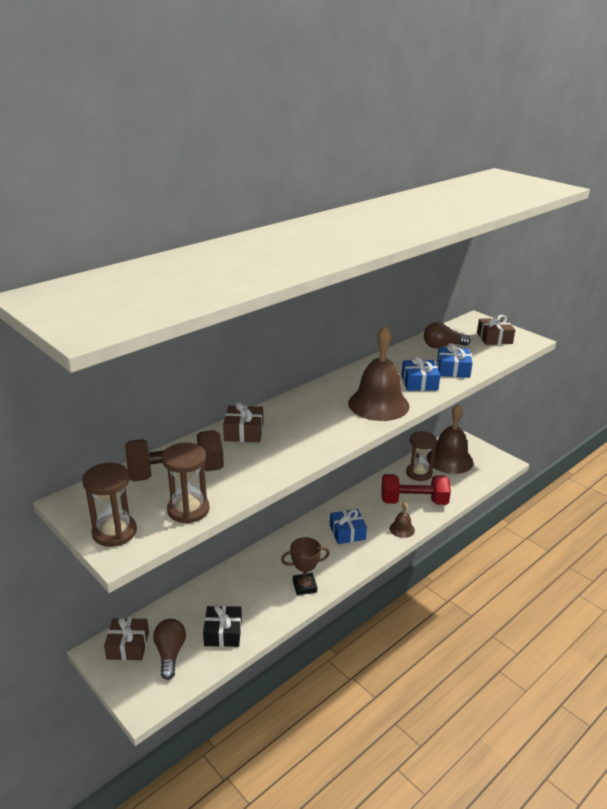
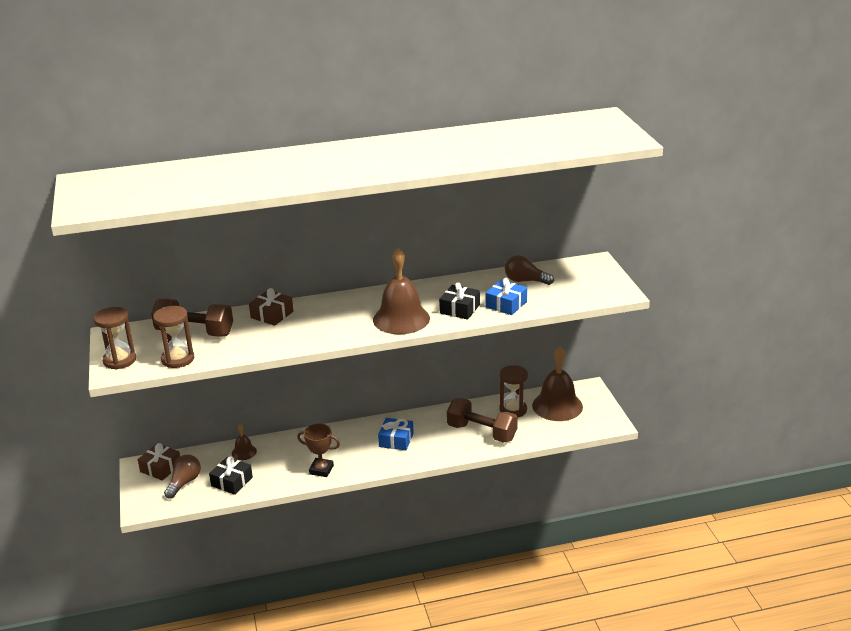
camera: 30 degrees right, 0 degrees up
red dumbbell [381,474,451,505] -> brown dumbbell [447,398,518,443]
brown bell [390,501,415,538] -> brown bell moved to [232,424,257,460]
blue gift [401,356,440,391] -> black gift [439,282,480,320]
brown gift [477,315,515,345] -> none

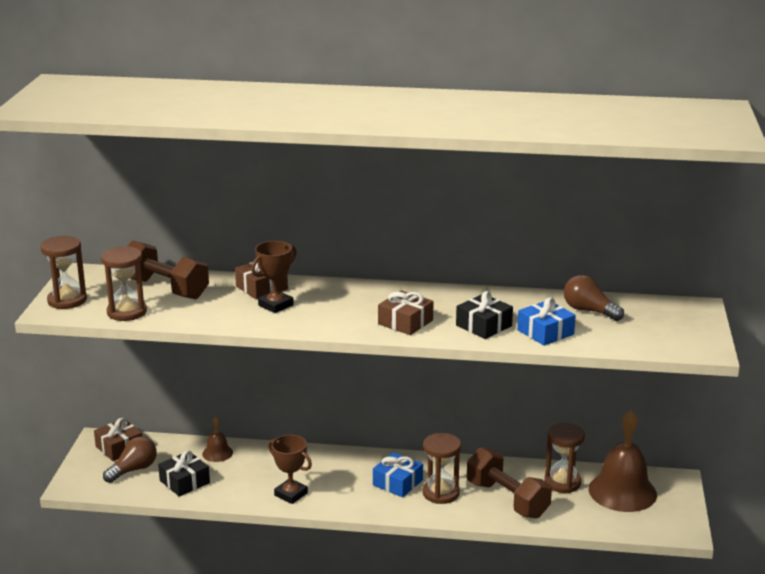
camera: 20 degrees right, 5 degrees down
brown bell [373,248,430,334] -> brown gift [378,290,434,335]
none -> brown trophy [251,241,297,313]
none -> brown hourglass [423,433,461,504]

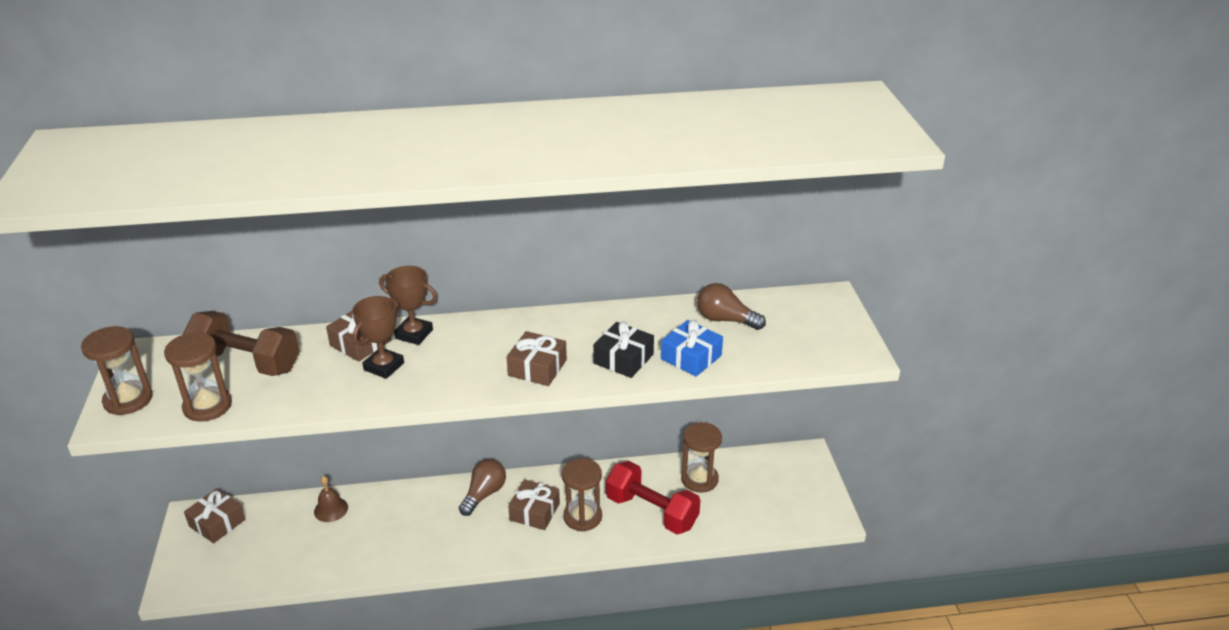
camera: 15 degrees left, 10 degrees up
brown light bulb [103,437,157,483] -> brown light bulb moved to [459,459,506,516]
black gift [158,450,210,497] -> none
brown trophy [268,435,312,504] -> brown trophy moved to [379,266,437,345]
blue gift [373,452,423,497] -> brown gift [508,479,560,530]
brown dumbbell [467,447,552,518] -> red dumbbell [606,461,700,534]
brown bell [589,410,657,512] -> none

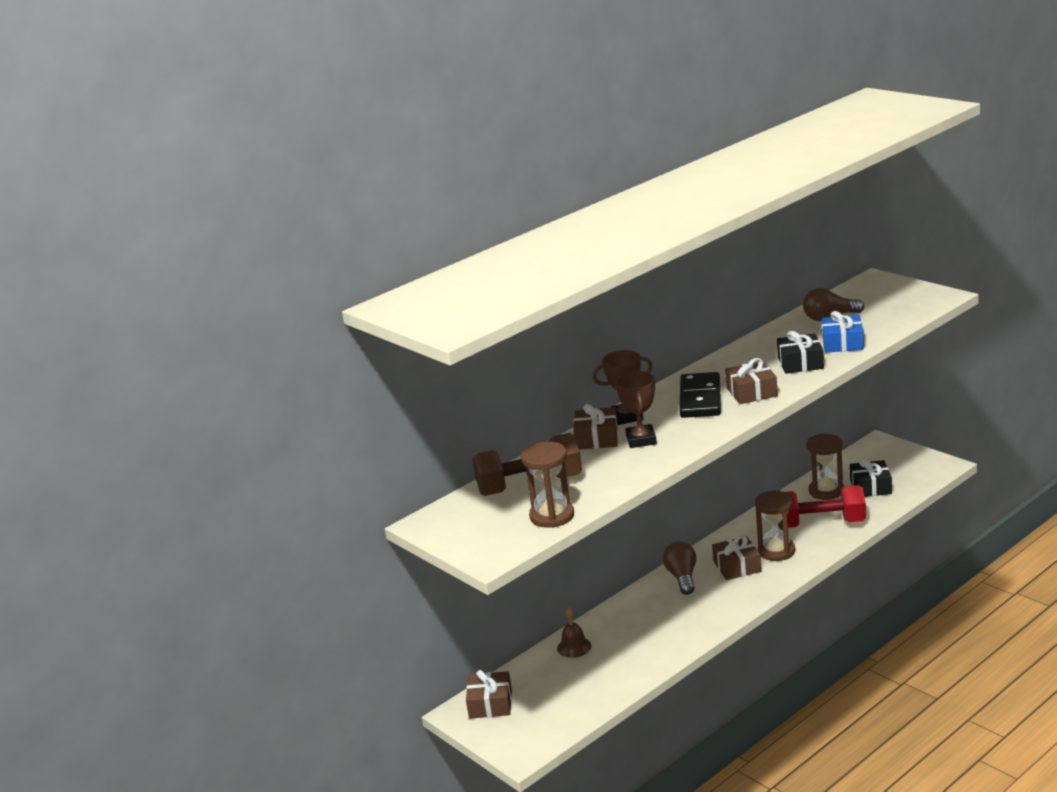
camera: 30 degrees left, 10 degrees down
brown hourglass [81,326,153,415] -> none
none -> black domino [679,372,721,418]
none -> black gift [850,458,892,497]

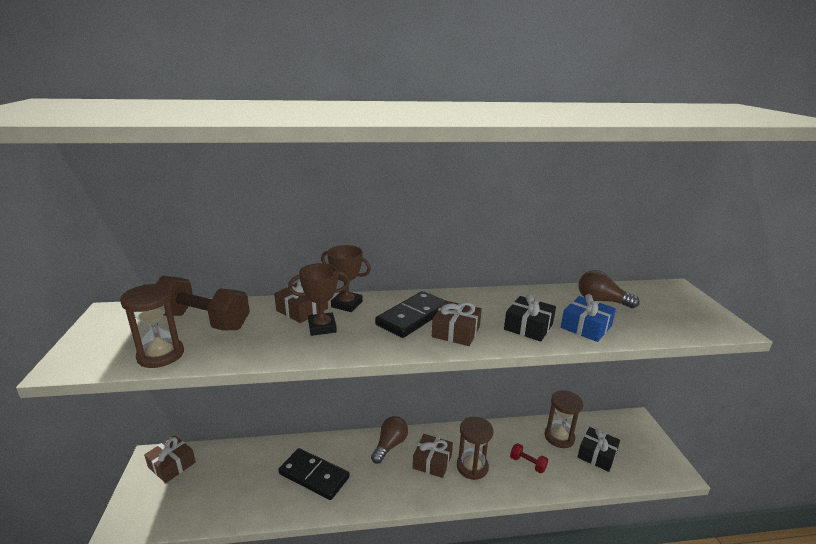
camera: 30 degrees right, 0 degrees up
brown bell [557,607,591,658] -> none
brown trophy [615,371,657,448] -> brown trophy turned 45 degrees clockwise [288,263,350,336]
red dumbbell [786,485,866,528] -> red dumbbell [510,443,548,473], size x0.46
none -> black domino [278,448,350,500]

